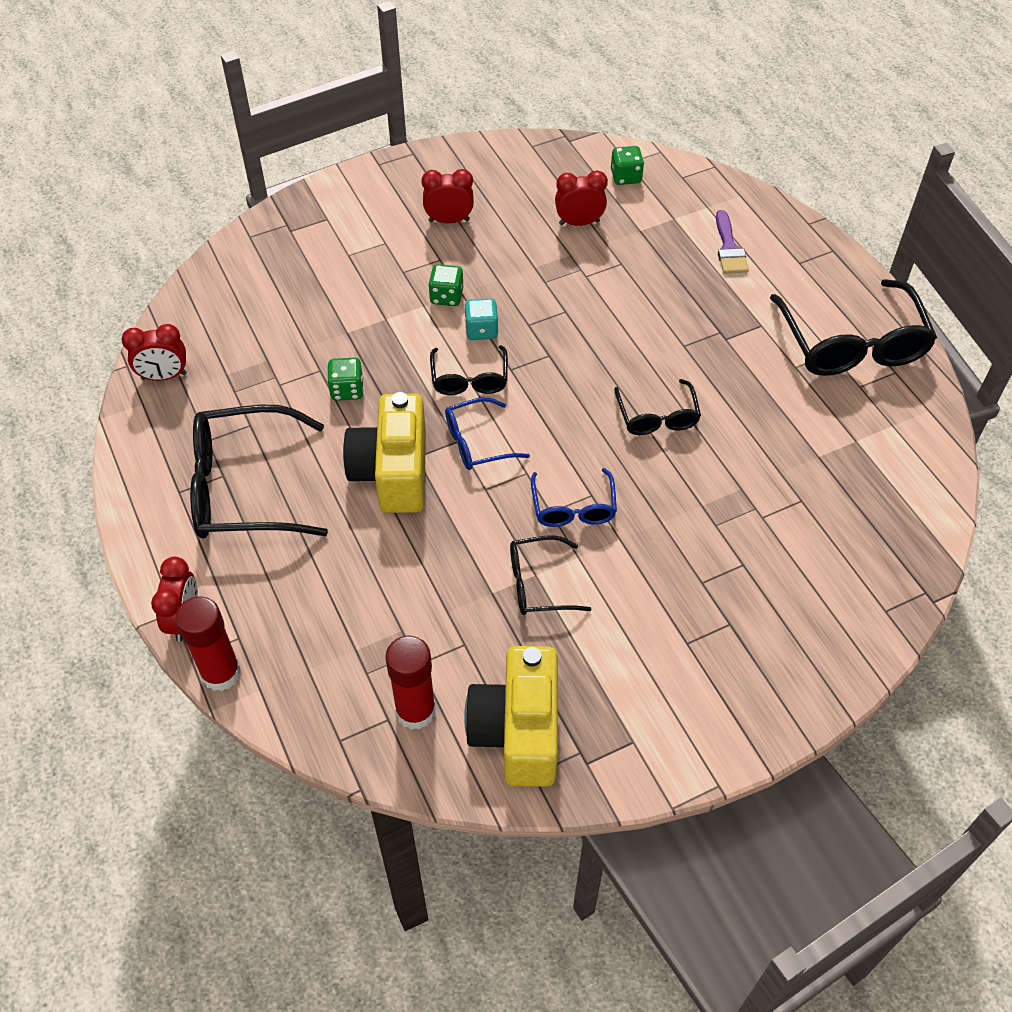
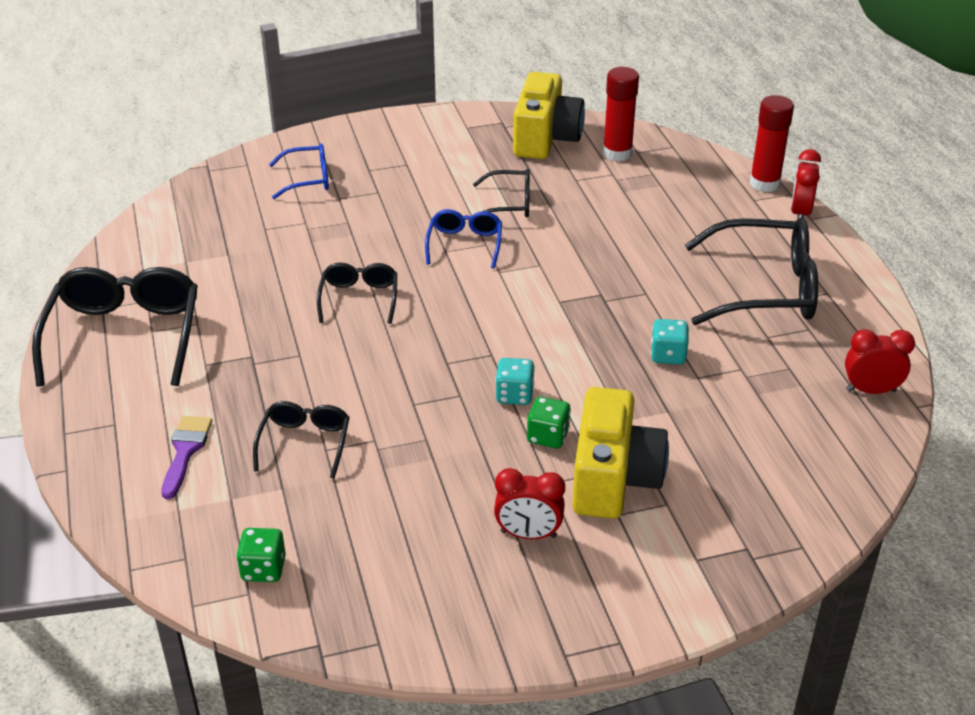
camera: 170 degrees left, 15 degrees down
green dice [327,358,364,401] -> turquoise dice [651,319,689,365]
yellow camera [343,392,426,513] -> yellow camera moved to [572,387,669,519]
black glasses [430,345,508,395] -> black glasses moved to [253,401,350,479]
blue glasses [445,397,530,470] -> blue glasses moved to [269,144,329,199]
red clock [555,170,608,226] -> none

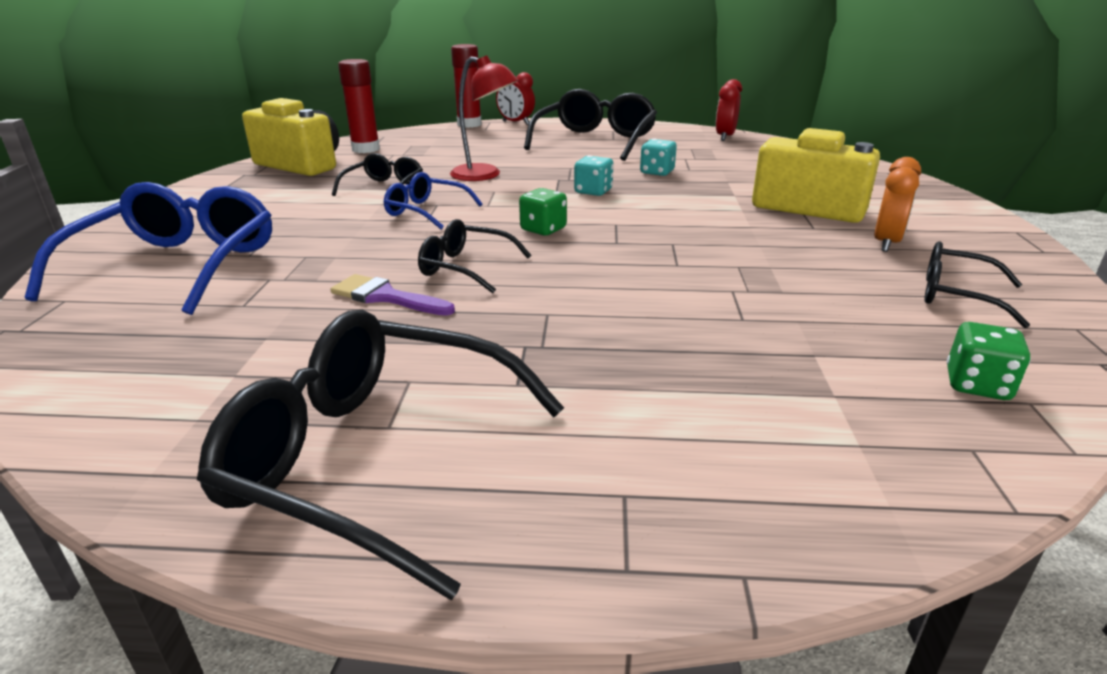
camera: 70 degrees left, 10 degrees down
purple brush [161,416,212,499] -> purple brush moved to [330,274,455,316]
black glasses [253,401,350,479] -> black glasses moved to [925,241,1030,328]
blue glasses [269,144,329,199] -> blue glasses [24,182,272,315], size x1.86
red clock [494,468,565,539] -> orange clock [874,157,921,252]
turquoise dice [495,358,535,405] -> turquoise dice moved to [574,155,614,196]
green dice [527,397,571,448] -> green dice moved to [519,188,567,235]
none -> red lamp [450,56,519,181]

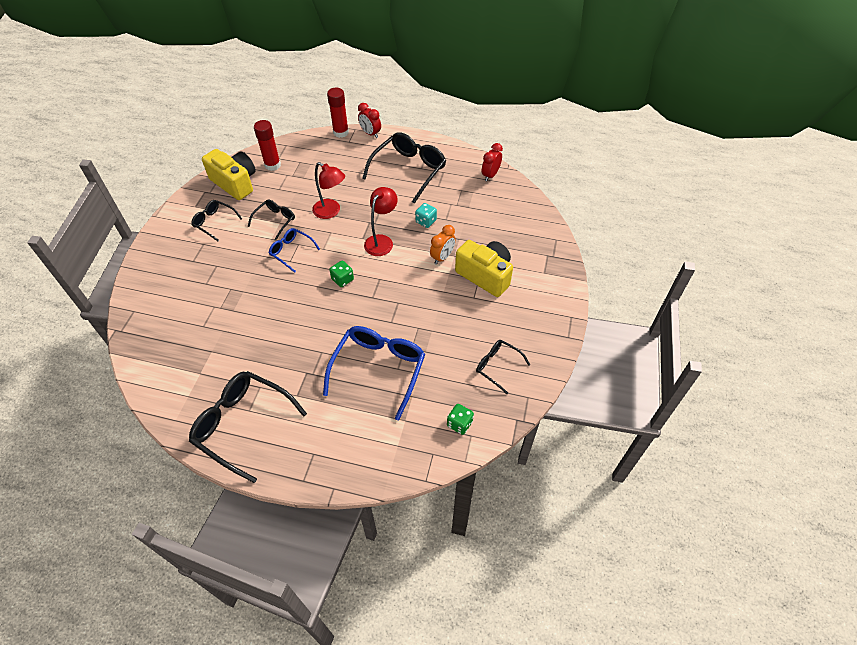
camera: 10 degrees right, 25 degrees up
blue glasses [24,182,272,315] -> blue glasses moved to [323,326,425,421]
purple brush [330,274,455,316] -> none
black glasses [418,219,531,293] -> black glasses moved to [191,200,242,241]
turquoise dice [574,155,614,196] -> red lamp [364,187,398,256]
orange clock [874,157,921,252] -> orange clock moved to [430,225,456,264]

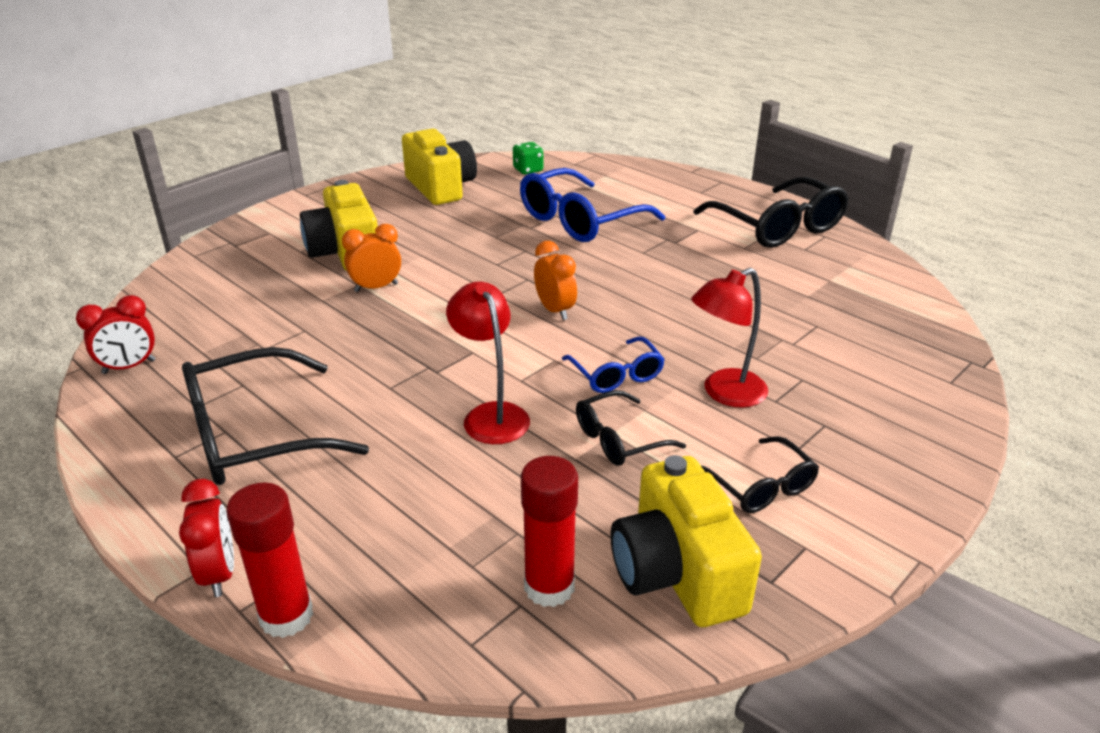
camera: 150 degrees left, 20 degrees down
green dice [330,261,354,287] -> orange clock [534,241,577,320]
red lamp [364,187,398,256] -> red lamp moved to [691,268,768,408]
turquoise dice [415,203,437,228] -> none
black glasses [476,340,530,394] -> yellow camera [402,129,477,205]

